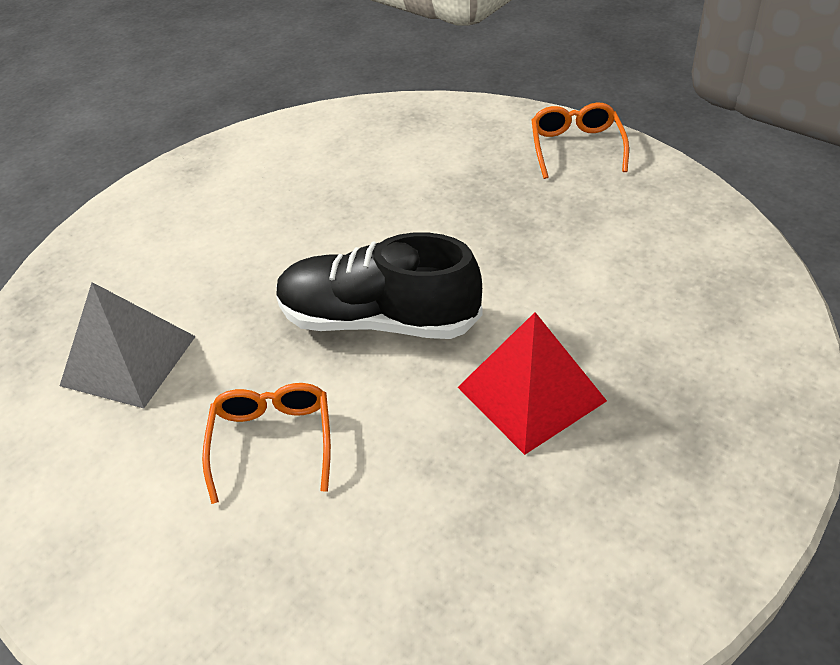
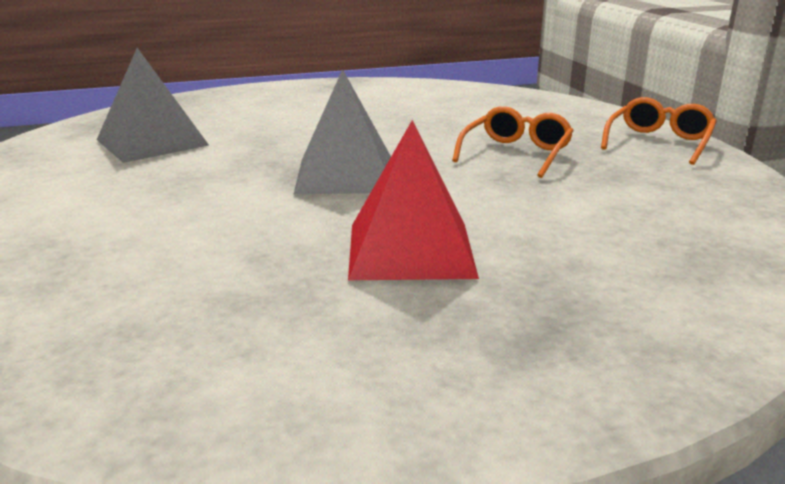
camera: 30 degrees right, 20 degrees down
orange glasses [202,383,331,504] -> orange glasses moved to [452,106,574,178]
black shoe [276,232,482,339] -> grey pyramid [294,69,391,194]

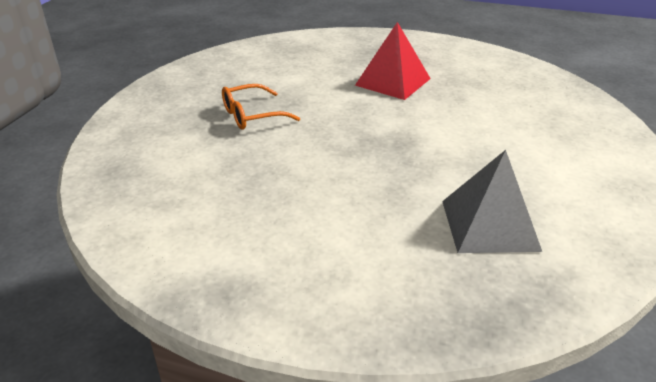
camera: 145 degrees left, 10 degrees up
grey pyramid [294,69,391,194] -> none
orange glasses [601,97,717,165] -> none

